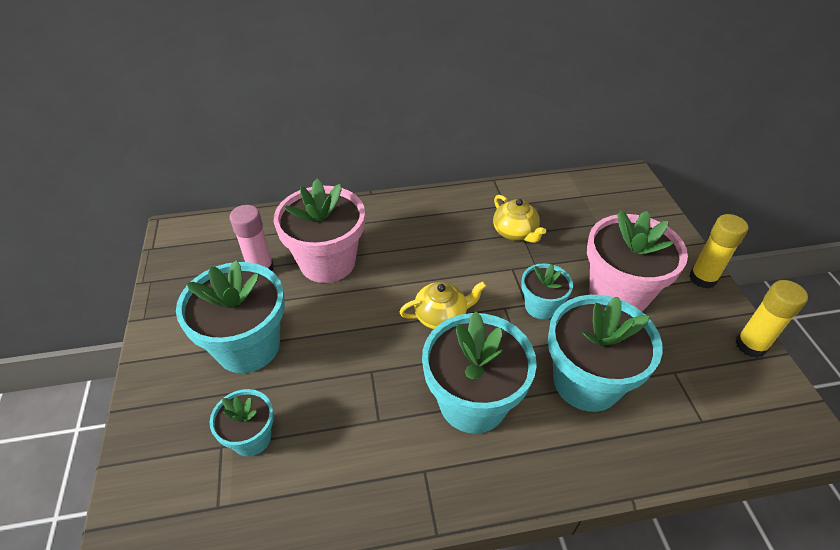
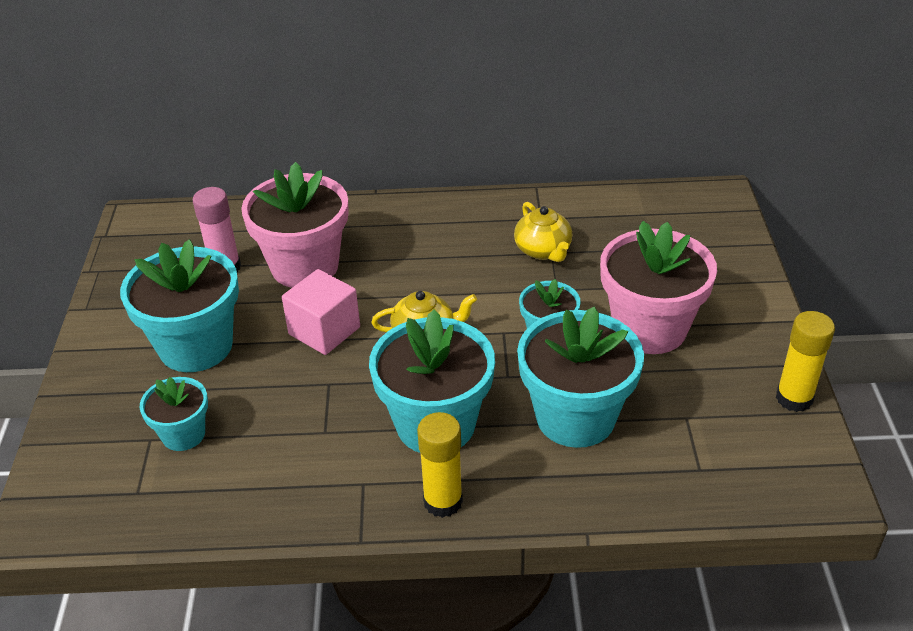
camera: 10 degrees right, 5 degrees down
yellow glue stick [689,214,748,289] -> yellow glue stick moved to [417,412,463,518]
none -> pink cube [282,269,360,355]

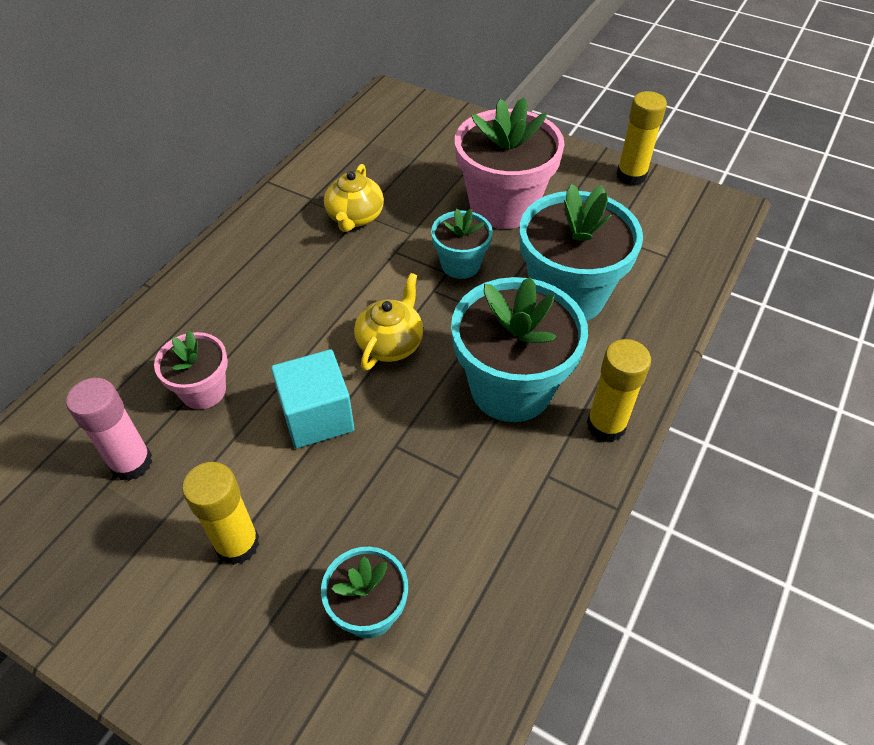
camera: 60 degrees left, 10 degrees up
turquoise flower pot [120,239,239,372] -> yellow glue stick [182,462,259,565]
pink flower pot [241,162,348,288] -> pink flower pot [154,330,228,409], size x0.54
pink cube [282,269,360,355] -> turquoise cube [271,349,354,448]
yellow teapot [514,202,572,262] -> yellow teapot turned 90 degrees clockwise [324,164,384,232]

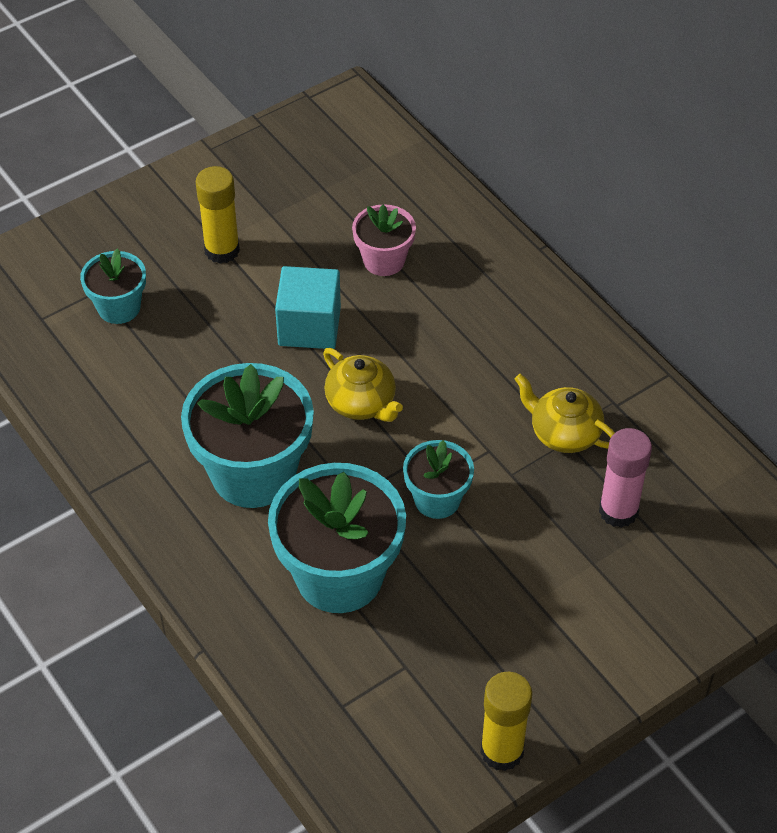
camera: 115 degrees right, 0 degrees up
pink glue stick [66,378,153,481] -> pink glue stick moved to [599,428,652,528]
pink flower pot [455,97,565,229] -> none
yellow glue stick [586,339,651,442] -> none

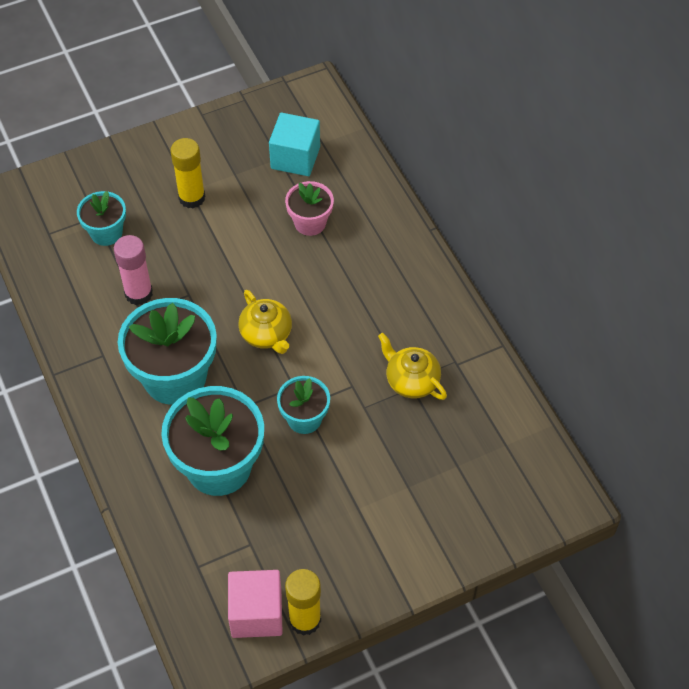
camera: 10 degrees right, 5 degrees up
turquoise cube [275,266,341,349] -> turquoise cube moved to [269,113,320,176]
pink glue stick [599,428,652,528] -> pink glue stick moved to [114,235,153,305]
none -> pink cube [228,570,282,638]

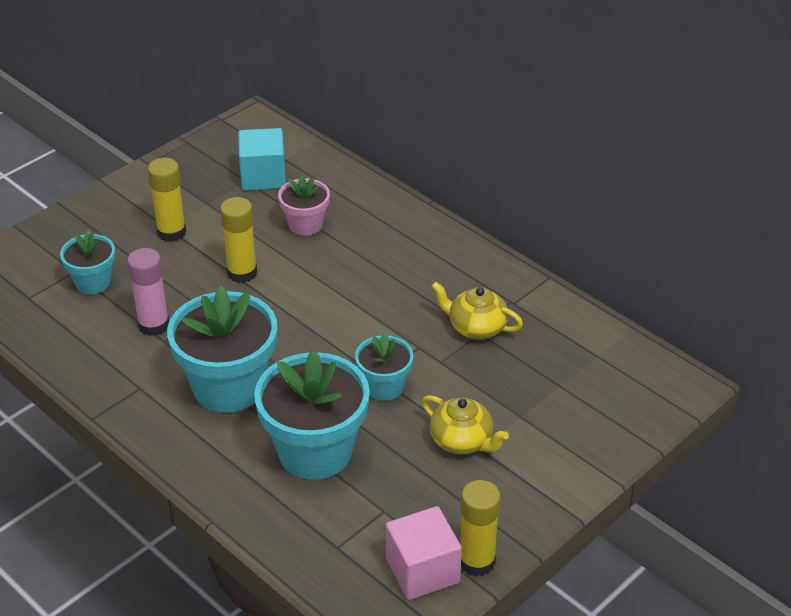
camera: 20 degrees left, 15 degrees down
yellow teapot [238,290,292,354] -> yellow teapot moved to [422,395,509,454]
none -> yellow glue stick [220,197,257,283]

